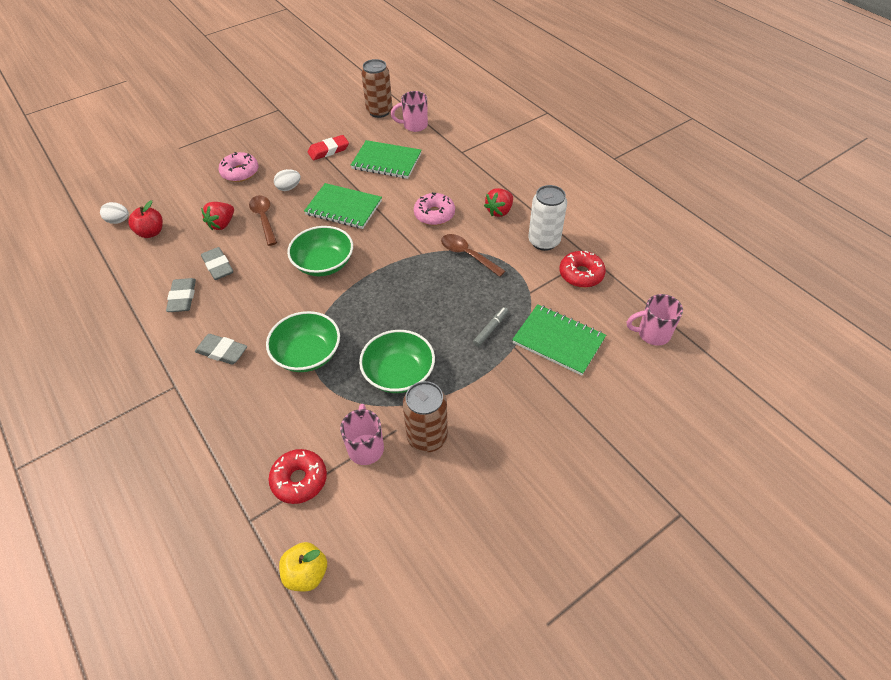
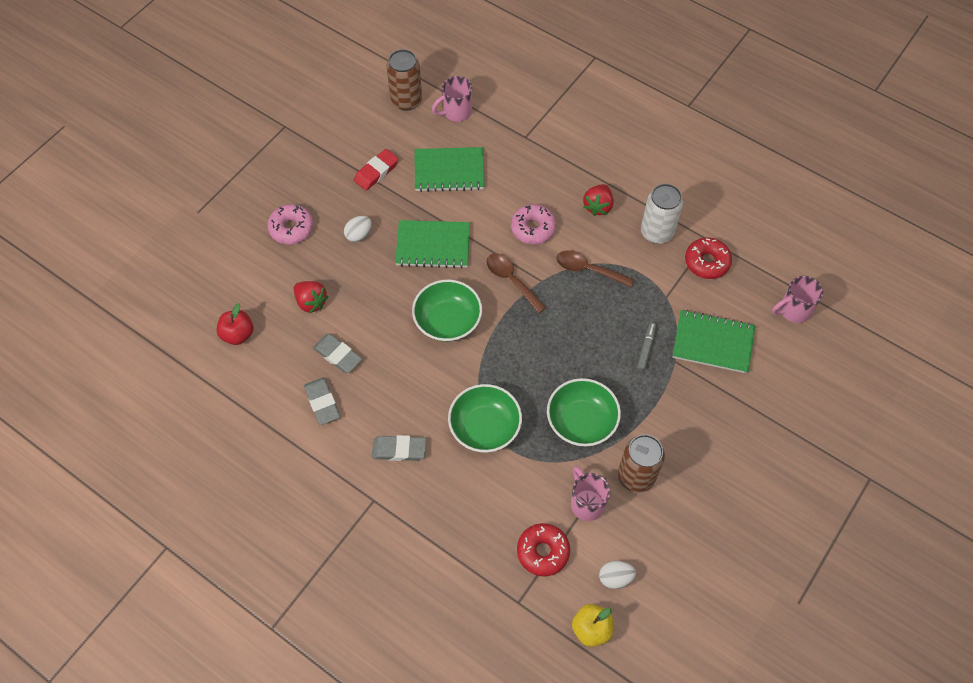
camera: 20 degrees left, 10 degrees up
white egg [100,202,129,224] -> white egg moved to [599,561,636,589]
red strawberry [201,202,234,230] -> red strawberry turned 60 degrees counterclockwise [294,281,328,313]
brown spoon [249,195,277,246] -> brown spoon moved to [487,253,547,313]

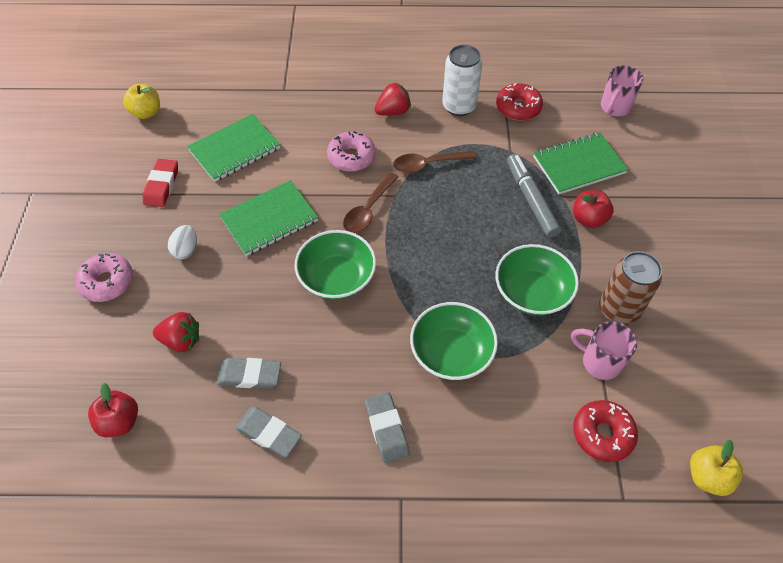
camera: 35 degrees left, 5 degrees down
grey eraser [372,435,426,461] -> grey eraser turned 75 degrees counterclockwise [365,392,410,463]
brown can [387,49,422,111] -> yellow apple [123,84,160,119]
pink mug [432,76,472,122] -> none
brown spoon [487,253,547,313] -> brown spoon turned 75 degrees counterclockwise [343,172,398,233]
red strawberry [583,184,613,216] -> red strawberry turned 105 degrees counterclockwise [375,82,411,115]
white egg [599,561,636,589] -> none
grey marker [637,322,656,371] -> grey marker [507,154,561,238], size x1.80
none -> red apple [573,190,614,228]

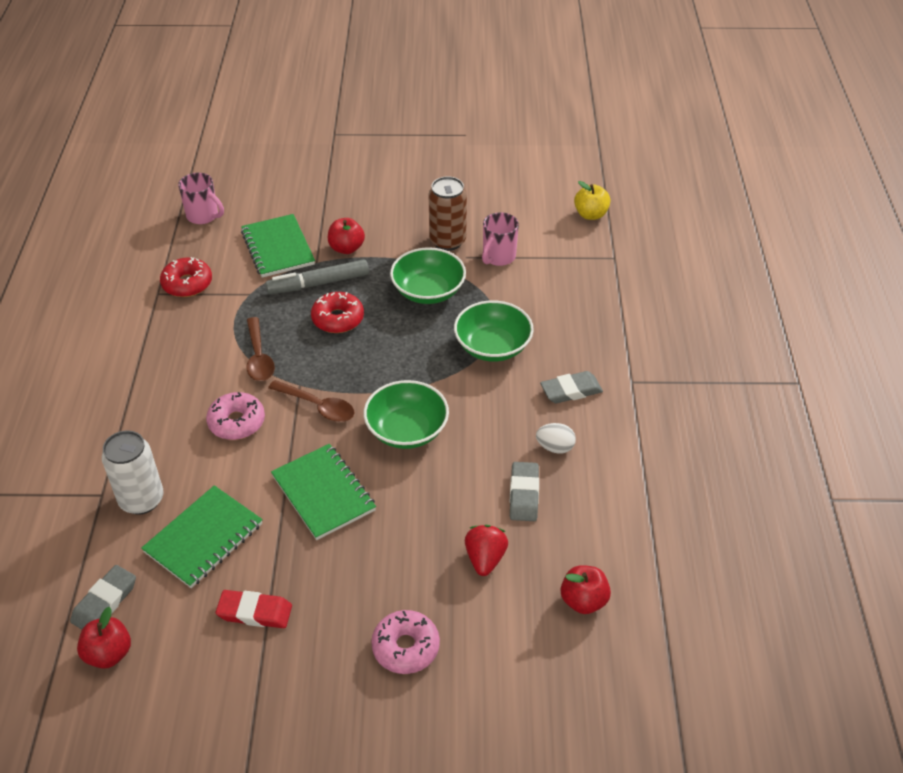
camera: 90 degrees left, 10 degrees down
yellow apple [123,84,160,119] -> red apple [77,607,131,669]
white egg [168,225,197,259] -> white egg moved to [536,423,576,454]
green notebook [187,114,280,182] -> green notebook turned 75 degrees clockwise [141,485,263,588]
grey eraser [235,407,302,457] -> grey eraser moved to [70,565,136,629]
red strawberry [375,82,411,115] -> none
white can [442,45,483,116] -> white can moved to [102,430,164,515]
red donut [573,400,638,462] -> red donut moved to [311,292,364,333]

